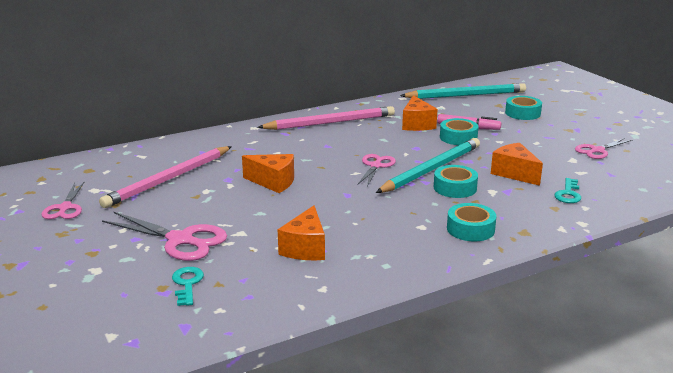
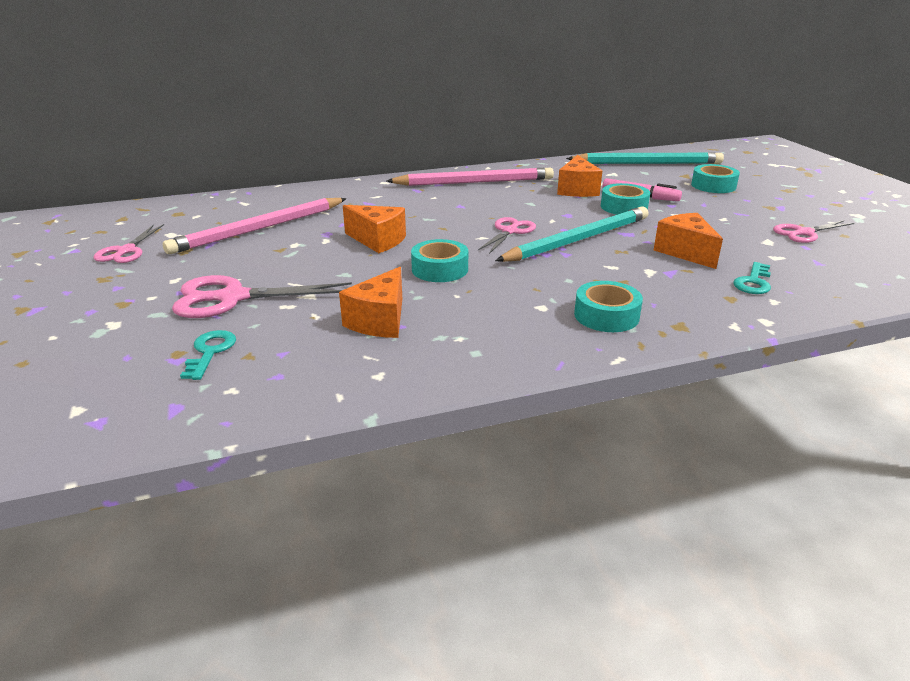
camera: 10 degrees right, 5 degrees up
pink scissors [102,212,227,261] -> pink scissors turned 135 degrees clockwise [172,275,352,318]
turquoise tape [434,165,478,198] -> turquoise tape moved to [411,239,468,282]

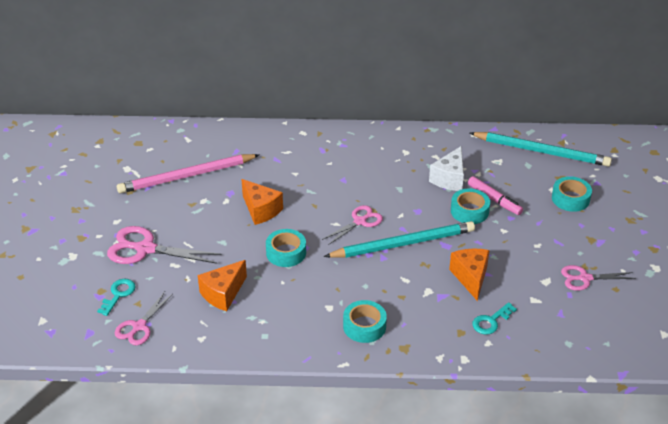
camera: 20 degrees right, 10 degrees up
pink scissors [93,224,164,263] -> pink scissors moved to [115,292,173,345]
pink pencil [386,168,554,186] -> none
orange cheese [557,155,602,197] -> white cheese [429,146,464,191]

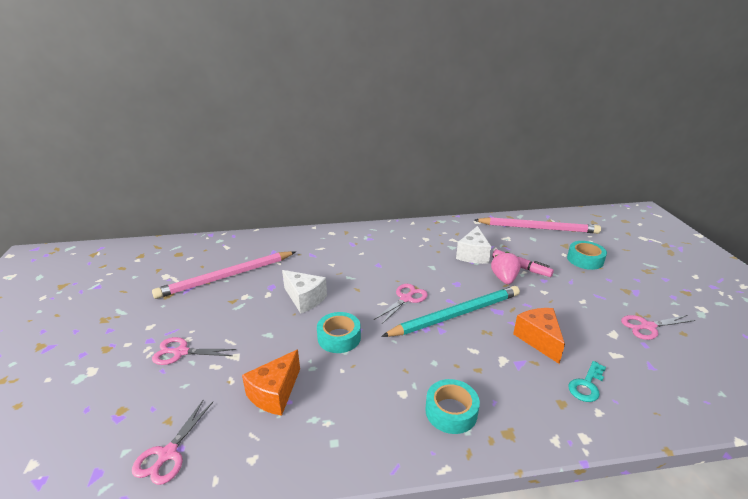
camera: 10 degrees left, 10 degrees down
turquoise key [97,279,135,316] -> none
pink scissors [107,226,222,264] -> pink scissors [152,337,236,365], size x0.63
orange cheese [241,179,283,225] -> white cheese [282,270,327,313]
turquoise tape [451,188,490,224] -> pink strawberry [491,252,521,284]
turquoise pencil [470,132,612,166] -> pink pencil [475,217,601,233]

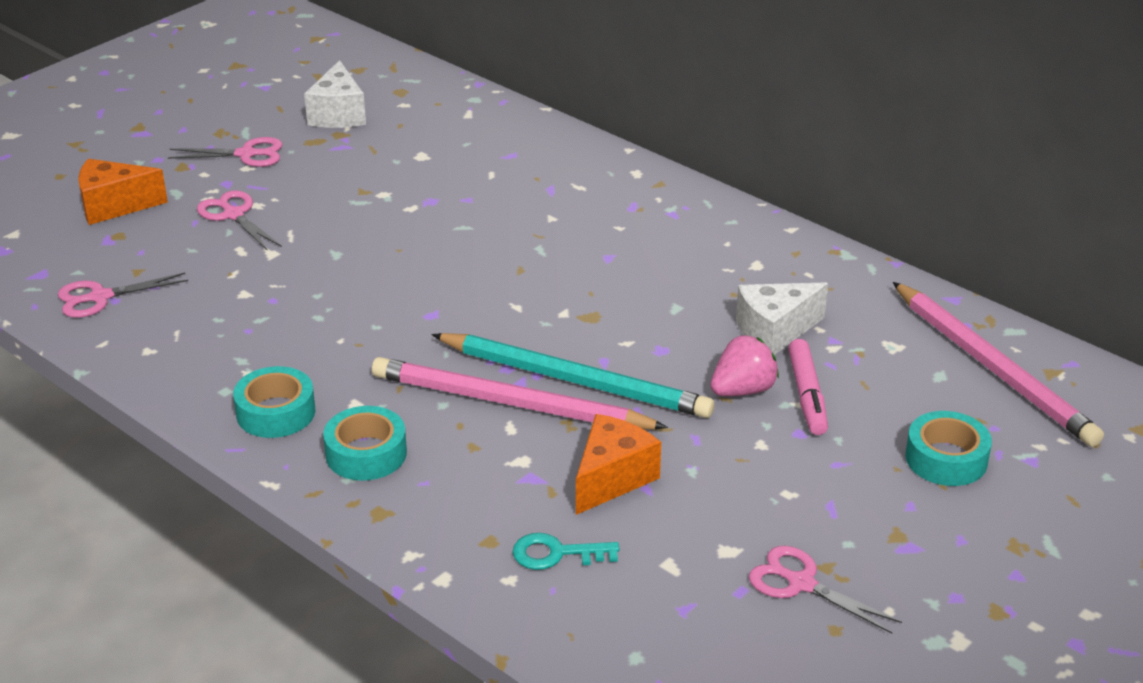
camera: 50 degrees right, 5 degrees up
pink pencil [152,251,295,299] -> pink pencil moved to [372,357,668,429]
orange cheese [242,350,300,416] -> orange cheese moved to [78,159,168,225]
white cheese [282,270,327,313] -> white cheese moved to [304,60,366,128]
turquoise tape [317,312,361,353] -> turquoise tape moved to [233,366,315,438]
pink scissors [374,284,428,325] -> pink scissors moved to [168,137,283,167]

